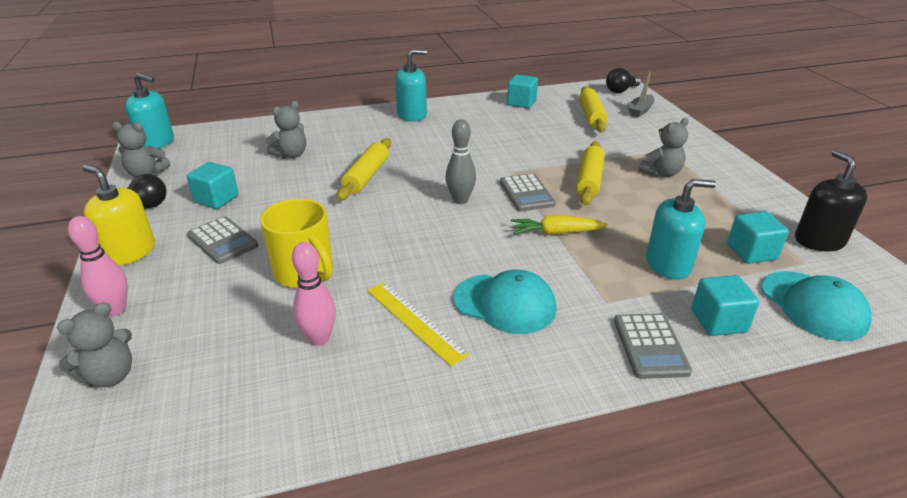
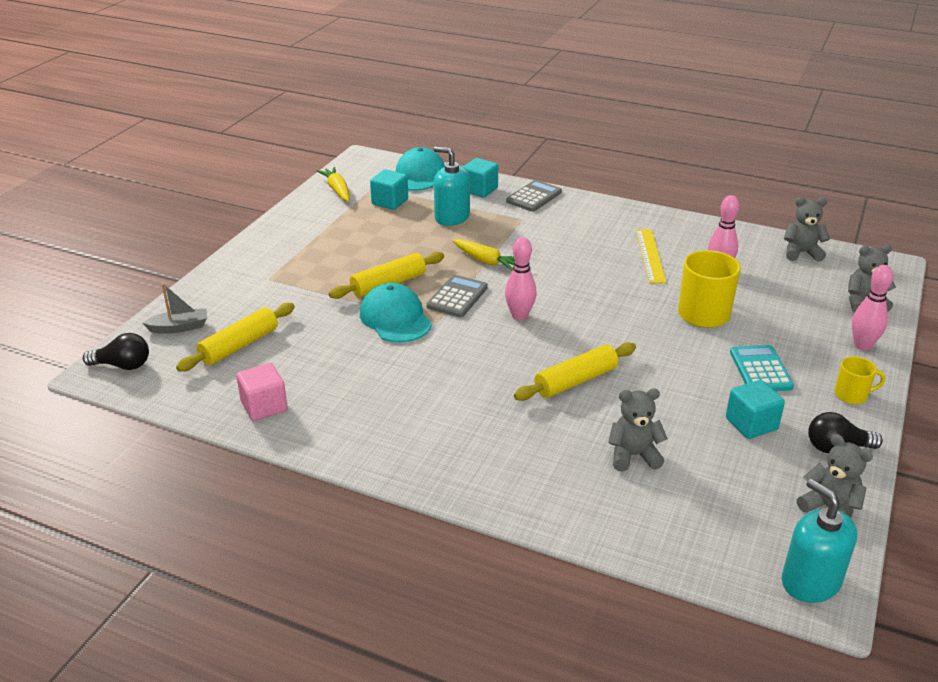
camera: 140 degrees left, 0 degrees up
yellow soap dispenser [82,165,155,266] -> yellow mug [834,356,885,404]
grey calculator [187,216,258,264] -> turquoise calculator [730,345,794,391]
turquoise soap dispenser [395,49,427,121] -> none
grey bowling pin [446,119,476,204] -> pink bowling pin [505,237,537,321]
turquoise cap [454,270,556,334] -> turquoise cap moved to [360,283,432,343]
turquoise cube [507,75,538,108] -> pink cube [236,363,288,421]
grey teddy bear [639,118,688,177] -> grey teddy bear moved to [784,197,830,262]
black soap dispenser [795,150,867,252] -> yellow carrot [317,167,350,201]

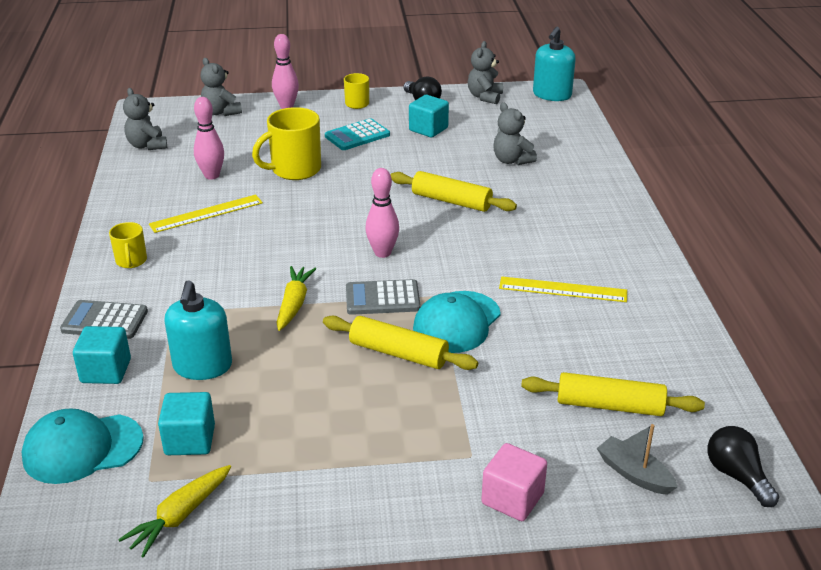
camera: 120 degrees left, 0 degrees up
pink cube [236,363,288,421] -> pink cube moved to [481,443,547,521]
none -> yellow mug [109,222,147,268]
none -> yellow ruler [499,276,627,302]

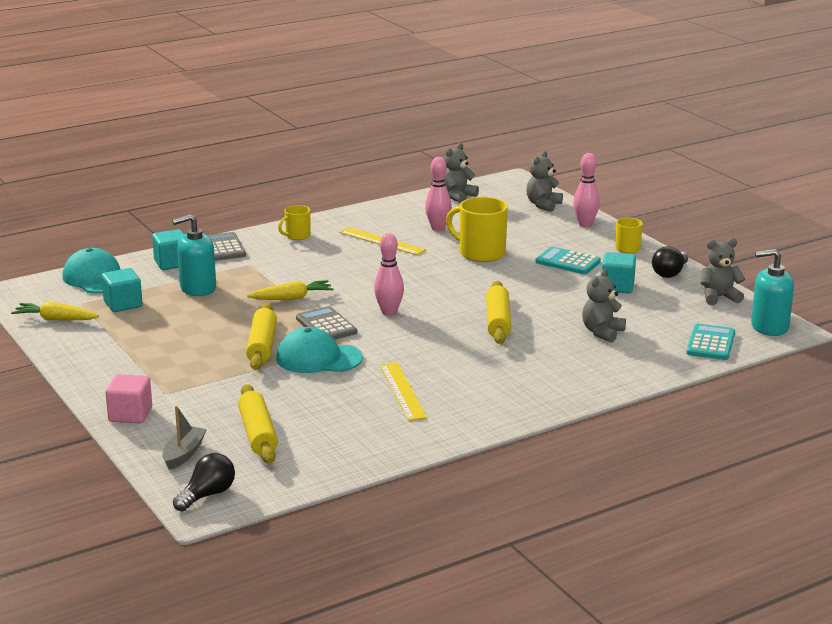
camera: 65 degrees right, 10 degrees down
none -> turquoise calculator [686,324,735,360]

